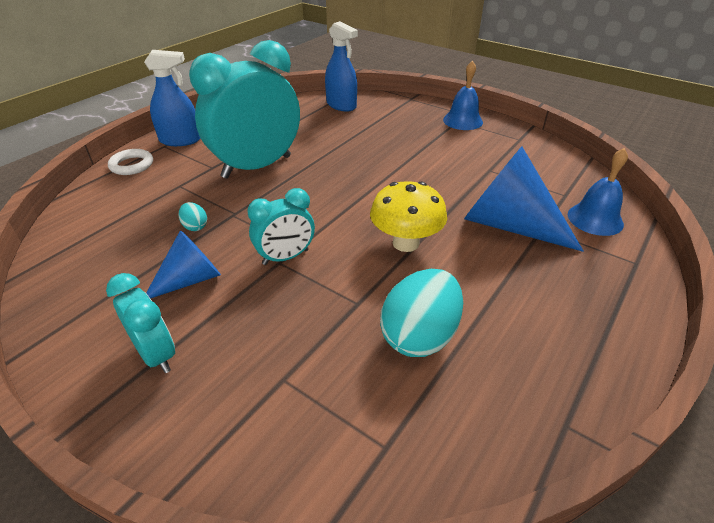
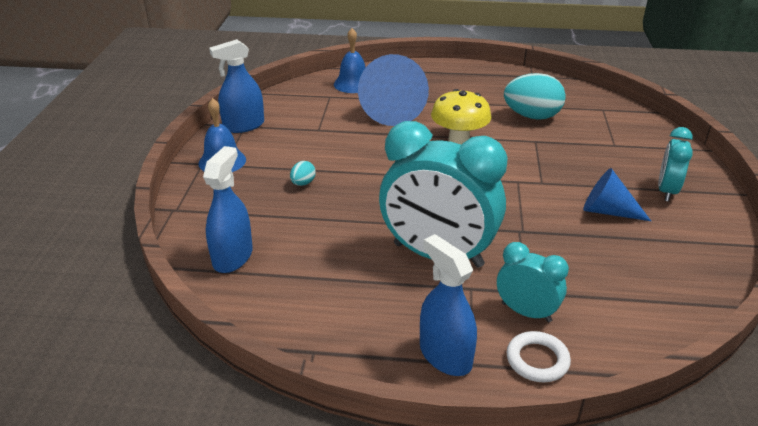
camera: 120 degrees left, 5 degrees down
turquoise egg [179,202,207,231] -> turquoise egg moved to [290,161,316,186]
turquoise clock [247,188,315,265] -> turquoise clock moved to [497,242,569,322]
none -> blue spray bottle [209,39,264,133]

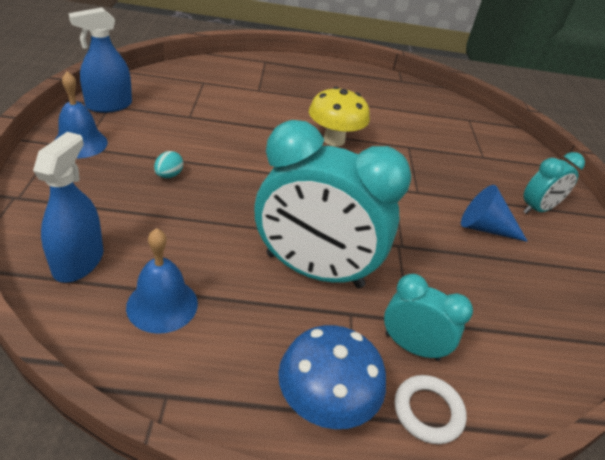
camera: 10 degrees left, 5 degrees up
blue bell [334,28,366,93] -> blue bell moved to [126,228,198,334]
blue cone [358,54,429,126] -> none
blue spray bottle [420,234,477,376] -> blue mushroom [278,325,386,429]
turquoise egg [504,73,566,120] -> none
turquoise clock [658,127,693,202] -> turquoise clock turned 135 degrees counterclockwise [523,152,585,214]

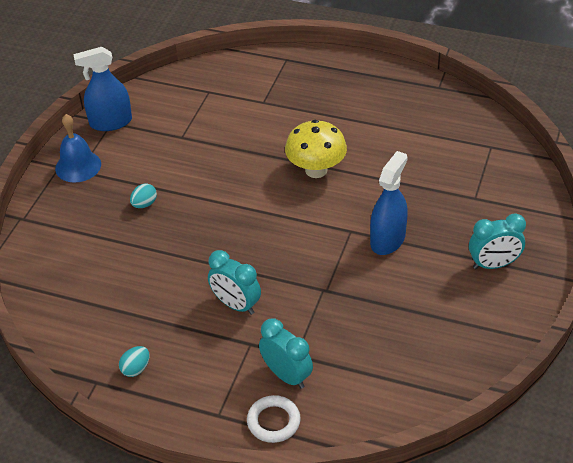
camera: 25 degrees right, 5 degrees up
blue spray bottle [33,132,104,283] -> blue spray bottle moved to [370,151,408,255]
blue bell [126,228,198,334] -> none
turquoise clock [255,120,411,288] -> turquoise clock [208,250,261,315], size x0.51
blue mushroom [278,325,386,429] -> none
blue cone [461,185,528,242] -> none
none -> turquoise egg [119,346,149,377]

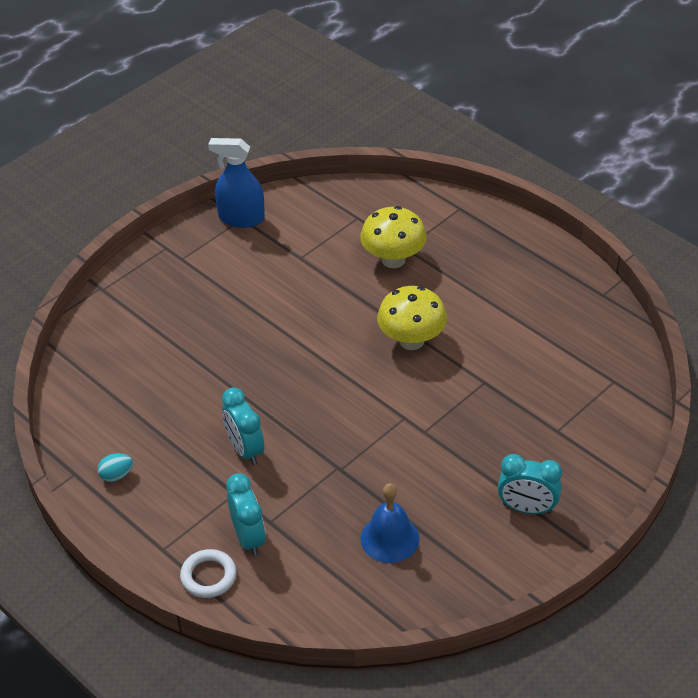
camera: 25 degrees right, 0 degrees up
blue bell [55,114,101,183] -> blue bell moved to [361,483,420,563]
turquoise egg [130,184,157,208] -> none
blue spray bottle [370,151,408,255] -> none
none -> yellow mushroom [360,206,427,268]

